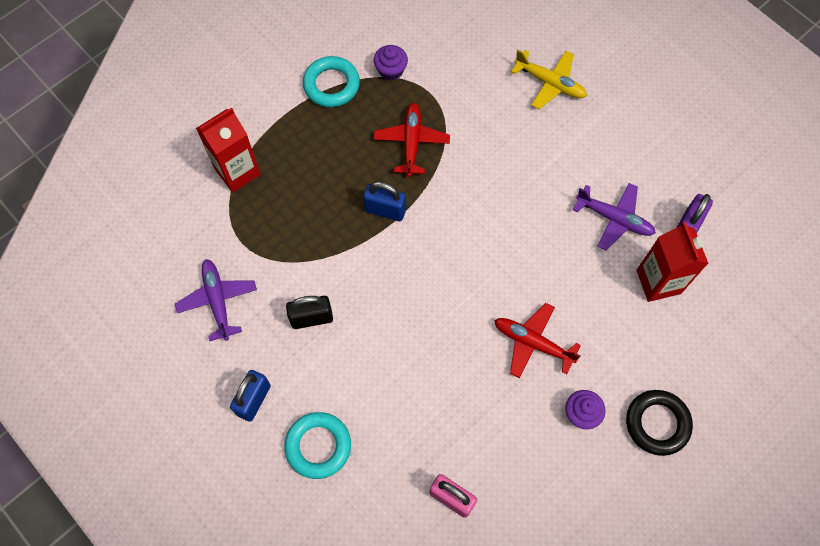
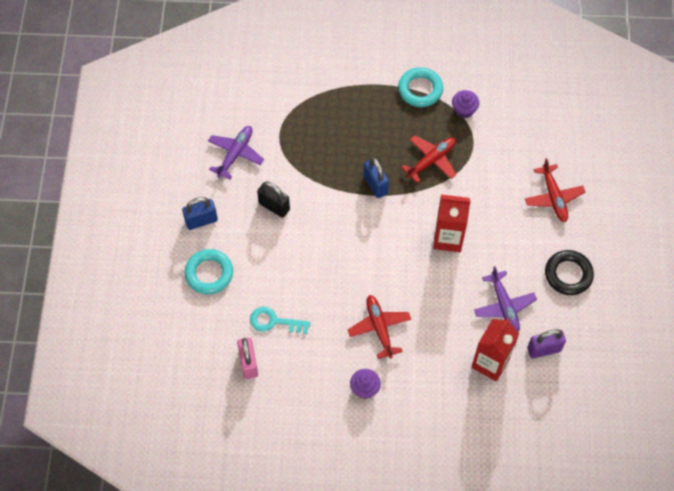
camera: 45 degrees right, 5 degrees down
red carton [196,107,261,192] -> red carton moved to [433,195,471,252]
yellow plane [511,50,587,109] -> red plane [525,158,585,222]
black ring [626,390,693,456] -> black ring moved to [545,250,594,295]
none -> turquoise key [250,307,310,334]

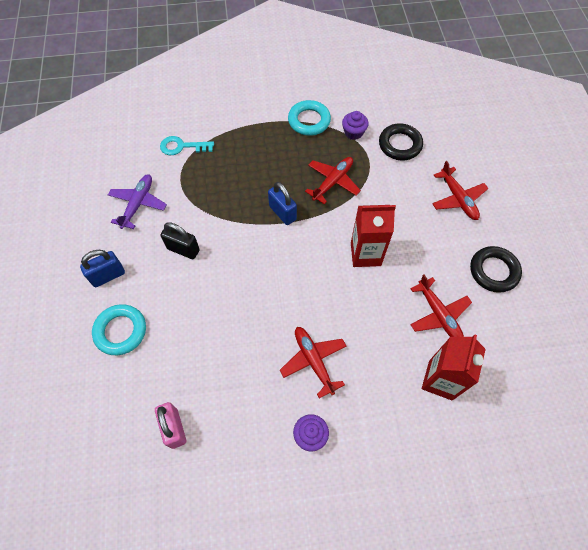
camera: 10 degrees left, 0 degrees up
turquoise key [250,307,310,334] -> turquoise key moved to [160,136,214,155]
purple plane [474,266,537,332] -> red plane [410,274,472,337]
purple padlock [527,329,566,358] -> none
none -> black ring [379,124,423,160]

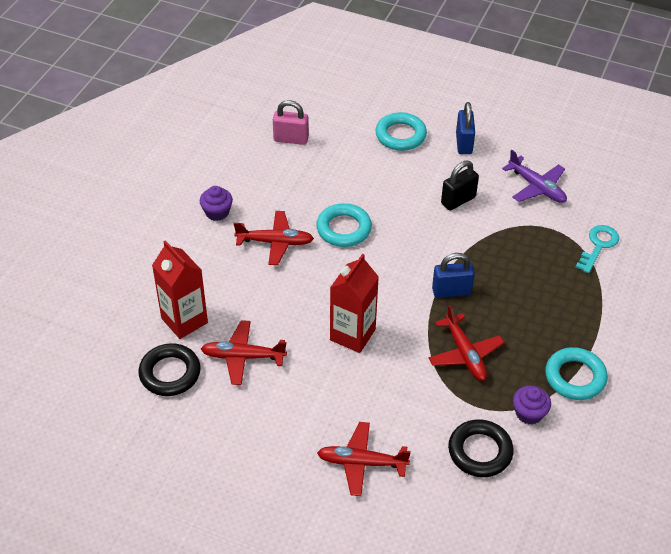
camera: 120 degrees right, 15 degrees down
black ring [470,246,522,293] -> black ring moved to [138,343,201,396]
none -> turquoise ring [316,203,372,247]

